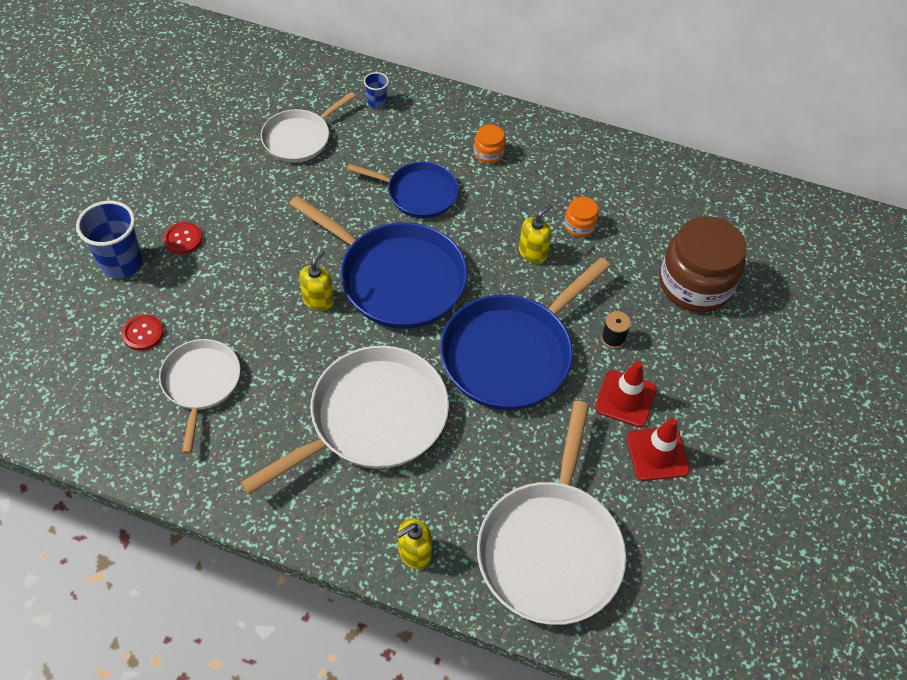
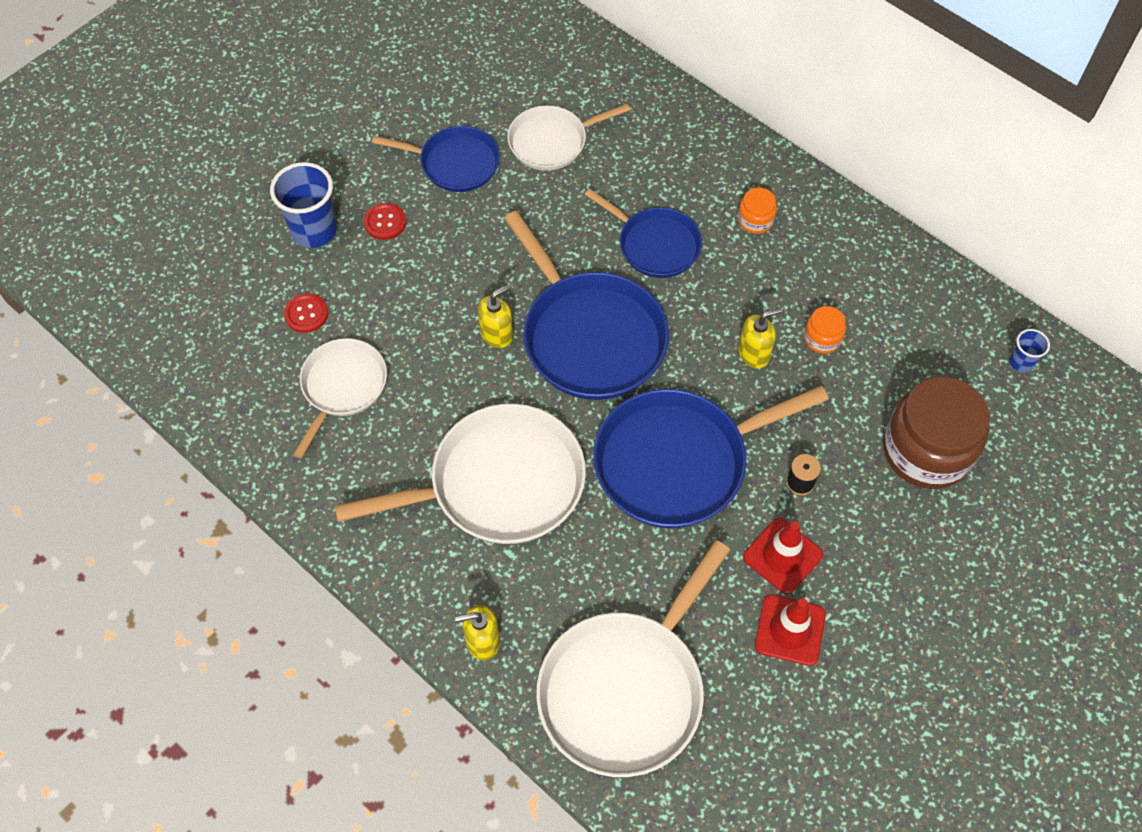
camera: 25 degrees right, 5 degrees up
blue cup [364,72,389,109] -> blue cup moved to [1010,329,1050,372]
none -> blue pan [372,126,500,192]

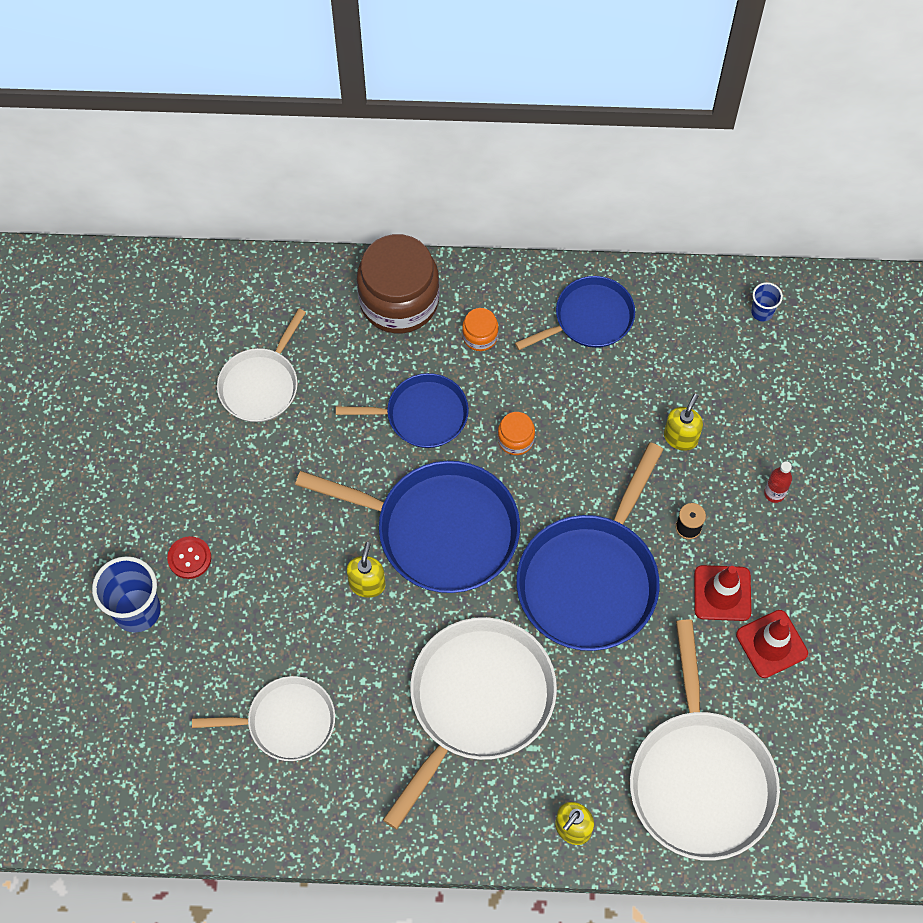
camera: 40 degrees left, 5 degrees up
red button [284,293,328,333] -> none
white pan [293,338,387,458] -> white pan turned 105 degrees clockwise [192,676,335,761]
blue pan [372,126,500,192] -> blue pan moved to [515,276,635,350]
yellow soap dispenser [739,308,782,368] -> yellow soap dispenser moved to [664,394,703,451]
orange jar [804,306,846,354] -> orange jar moved to [498,412,535,455]
brown jar [883,377,990,489] -> brown jar moved to [357,234,439,333]
none -> red bottle [764,462,792,503]

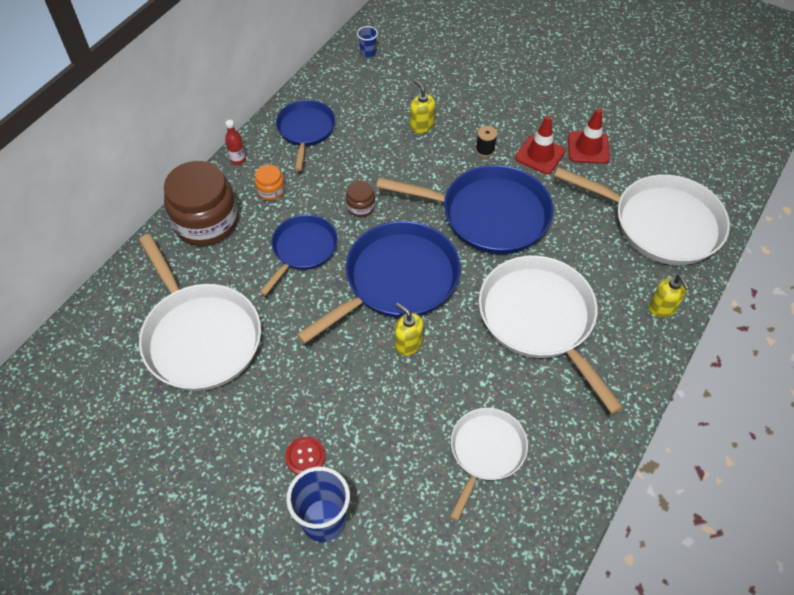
camera: 60 degrees left, 10 degrees down
white pan [217,309,306,422] -> white pan [139,234,261,391], size x1.69
orange jar [498,412,535,455] -> brown jar [346,181,375,217]
blue pan [516,442,663,651] -> blue pan turned 45 degrees counterclockwise [377,165,553,254]
red bottle [764,462,792,503] -> red bottle moved to [225,120,246,165]

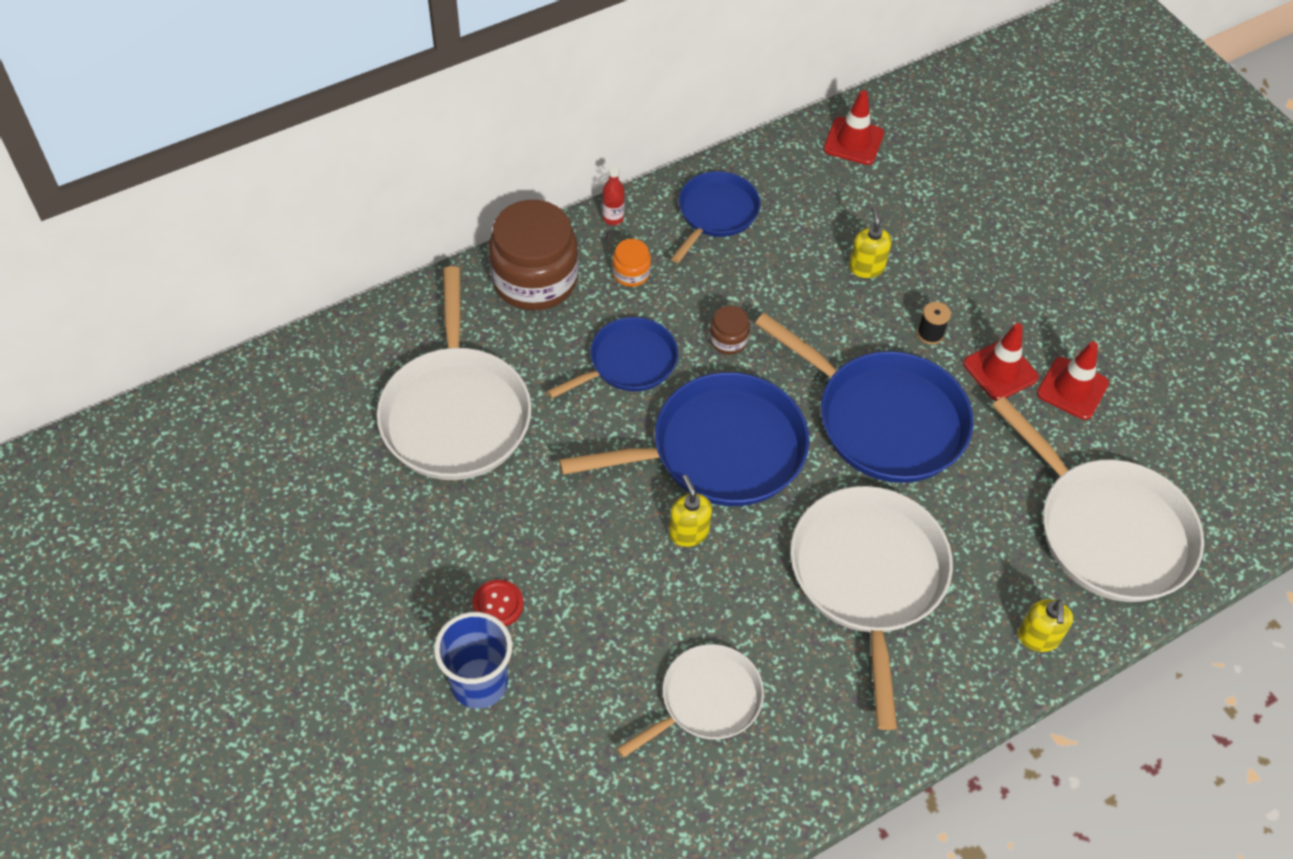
camera: 25 degrees right, 0 degrees up
blue cup [357,26,378,57] -> red traffic cone [823,90,884,165]

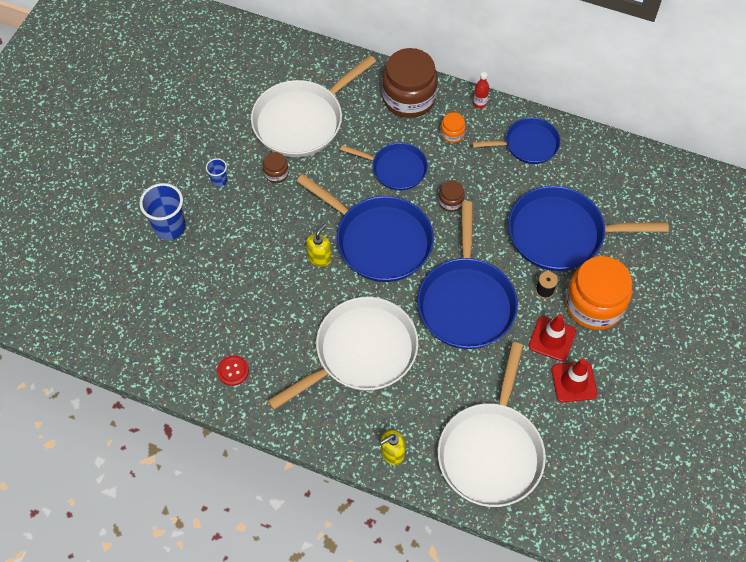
camera: 55 degrees right, 5 degrees up
red button [472,580,523,626] -> red button moved to [217,355,249,386]
white pan [617,644,764,758] -> none
red traffic cone [823,90,884,165] -> none
yellow soap dispenser [849,207,892,278] -> blue pan [508,186,669,271]
none -> blue cup [206,158,227,187]
none -> brown jar [263,152,289,183]
none -> orange jar [565,256,632,330]

